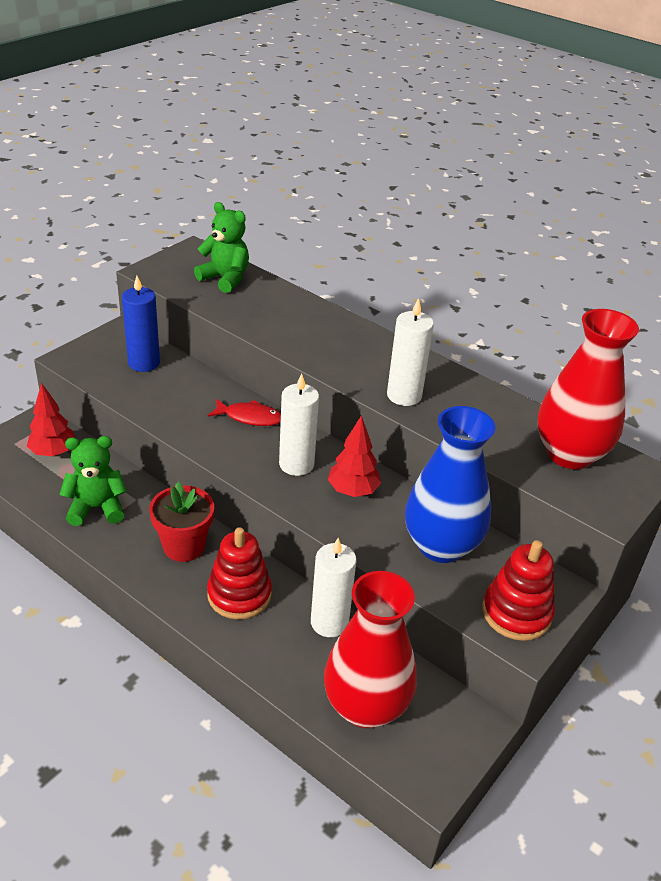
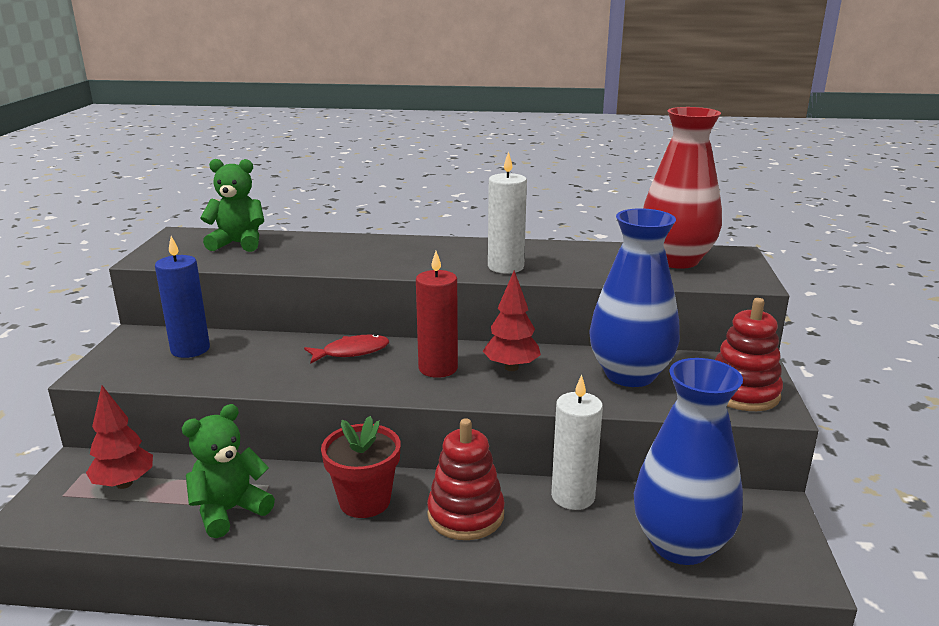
camera: 30 degrees left, 15 degrees down
white candle [279,373,319,476] -> red candle [416,251,458,378]
red vase [324,571,417,728] -> blue vase [634,358,743,565]

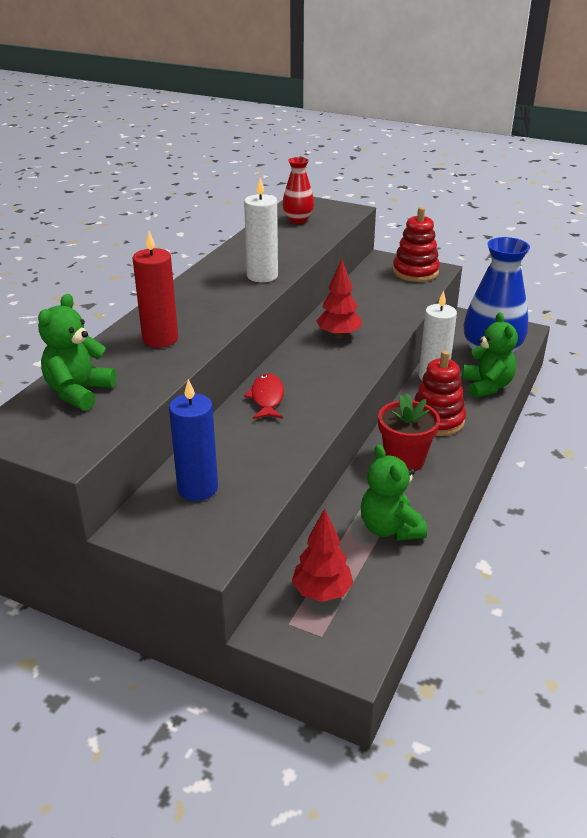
camera: 70 degrees left, 10 degrees up
red candle [416,251,458,378] -> red candle moved to [133,231,178,348]
blue vase [589,208,680,387] -> none
red vase [643,107,722,269] -> red vase [282,157,314,224], size x0.53
none -> green teddy bear [462,312,518,398]

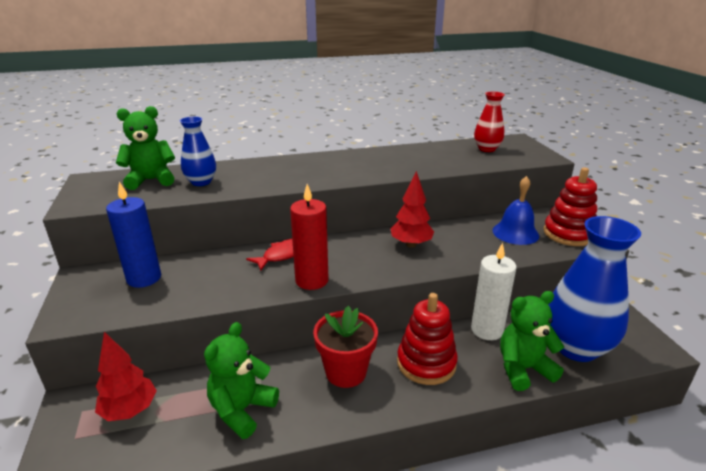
camera: 50 degrees right, 5 degrees down
red candle [133,231,178,348] -> red candle moved to [290,184,329,290]
white candle [244,178,278,282] -> none
green teddy bear [462,312,518,398] -> green teddy bear turned 150 degrees counterclockwise [500,291,564,391]
none -> blue vase [179,116,216,186]
none -> blue bell [493,176,539,245]

